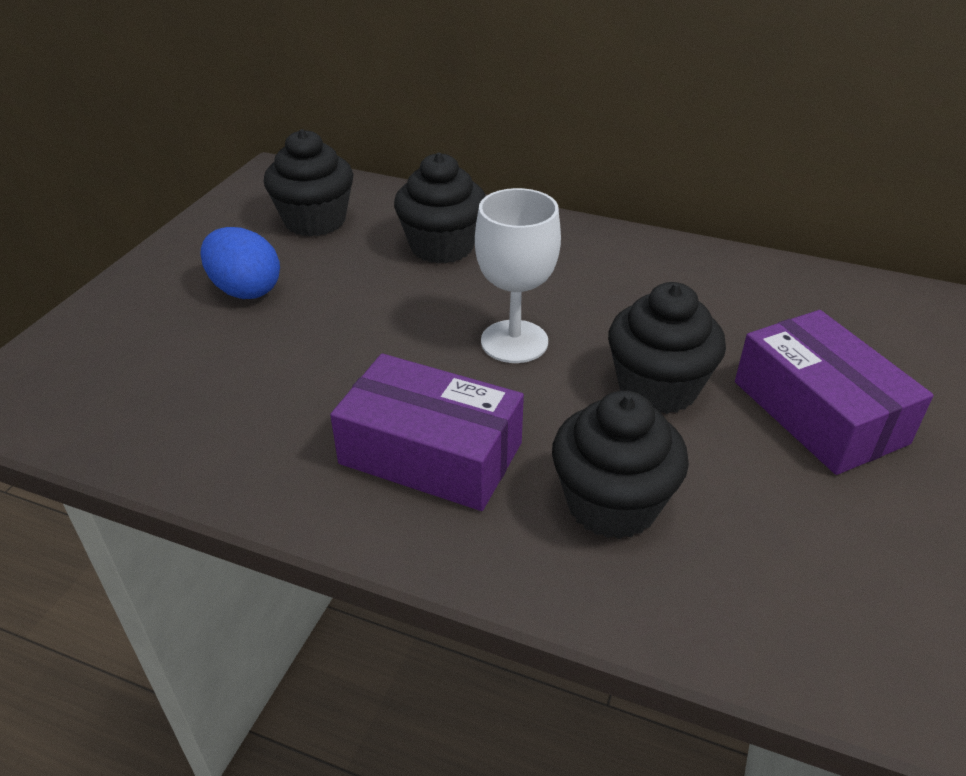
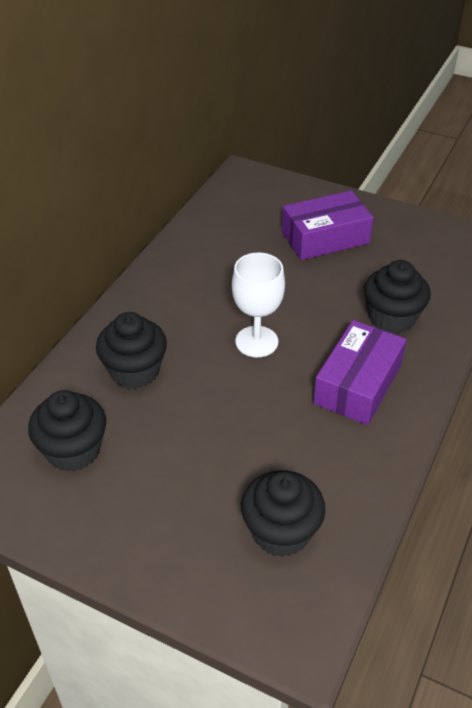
camera: 85 degrees left, 5 degrees up
blue egg [200,227,280,299] -> none
black cupcake [608,282,726,414] -> black cupcake moved to [241,470,326,557]

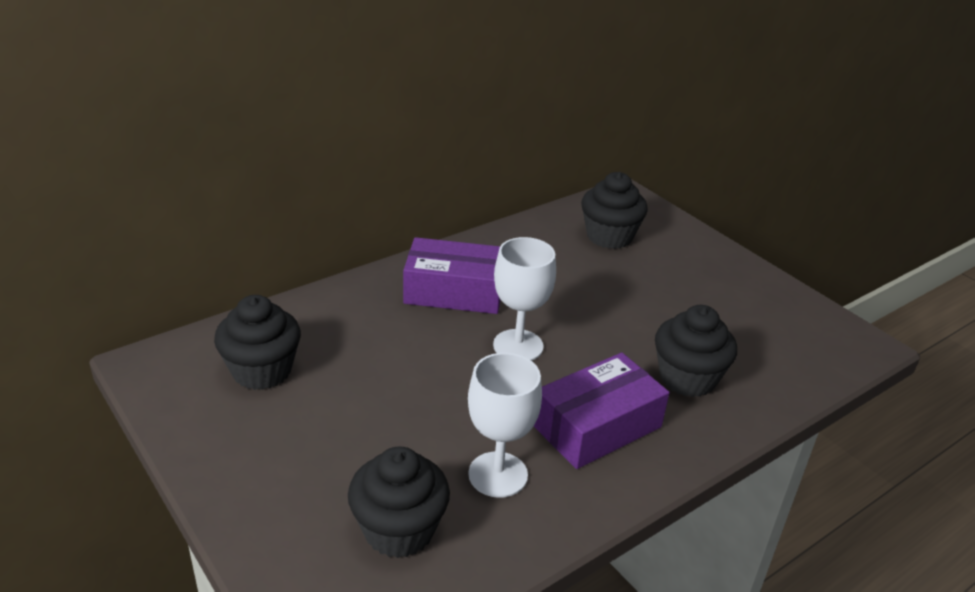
camera: 25 degrees right, 10 degrees down
black cupcake [96,312,167,389] -> black cupcake moved to [581,172,648,249]
purple box [282,190,374,260] -> purple box moved to [403,237,500,314]
none -> white goblet [468,353,542,498]

